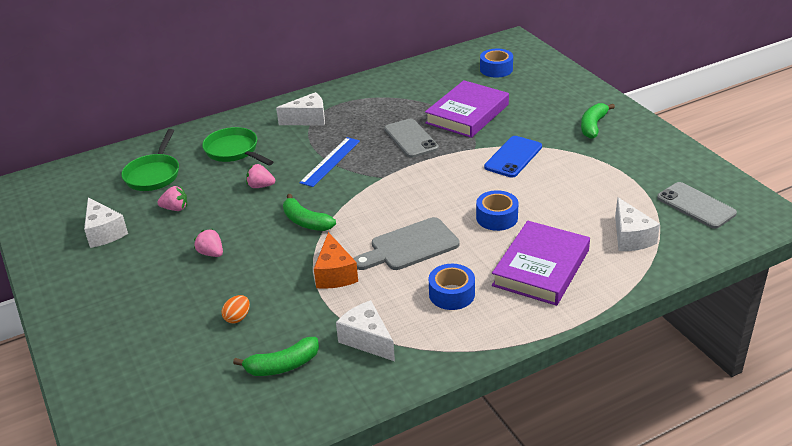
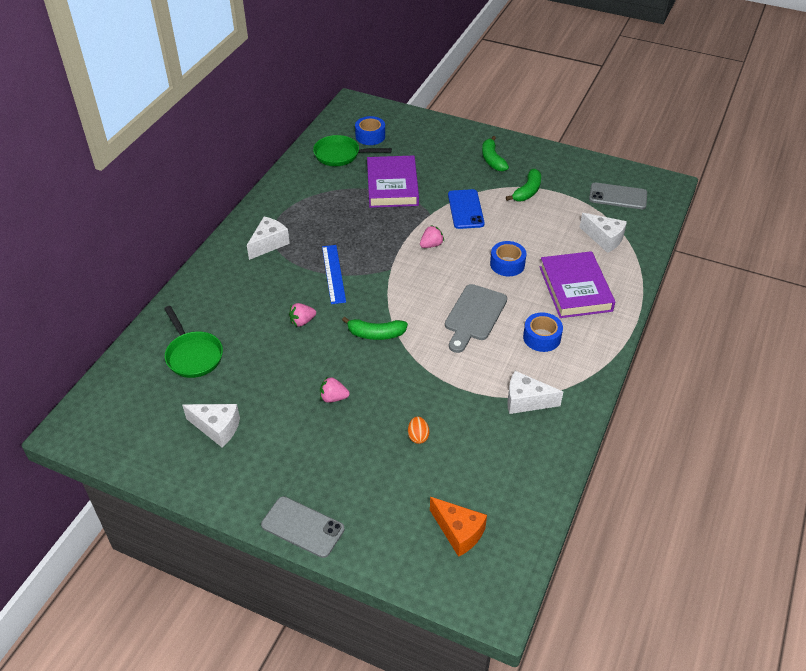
camera: 40 degrees left, 10 degrees up
pink strawberry [157,186,187,211] -> pink strawberry moved to [420,225,444,248]
green pan [202,127,273,166] -> green pan moved to [313,135,392,166]
green banana [233,337,319,376] -> green banana moved to [506,169,541,201]
orange cheese [314,232,358,289] -> orange cheese moved to [430,497,487,557]
grey phone [384,119,439,158] -> grey phone moved to [261,496,345,558]

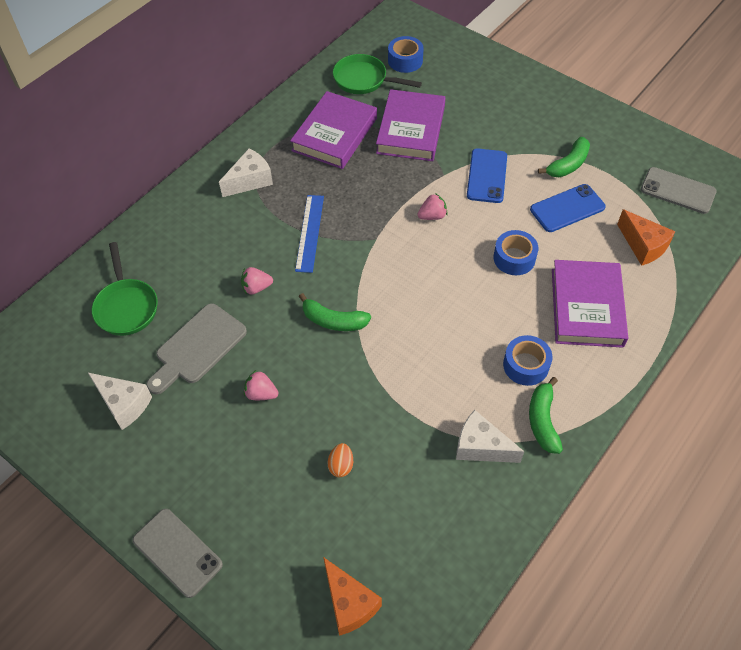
camera: 15 degrees right, 10 degrees up
grey cutting board [445,284,507,353] -> grey cutting board moved to [146,304,247,394]
green banana [482,136,509,171] -> green banana moved to [529,377,563,454]
white cheese [580,213,627,253] -> orange cheese [617,209,676,266]
none -> purple book [290,91,377,169]
none -> blue phone [530,184,606,232]

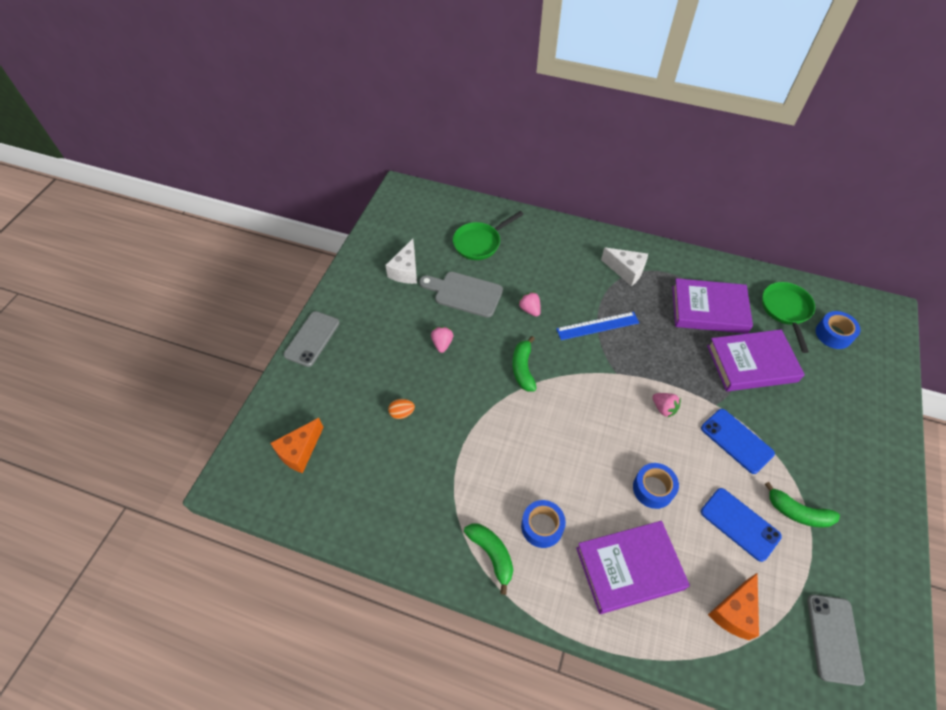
camera: 70 degrees right, 0 degrees up
white cheese [456,410,525,463] -> none
blue phone [467,148,507,203] -> blue phone turned 60 degrees clockwise [701,409,775,474]
green banana [529,377,563,454] -> green banana turned 75 degrees clockwise [464,523,513,595]

